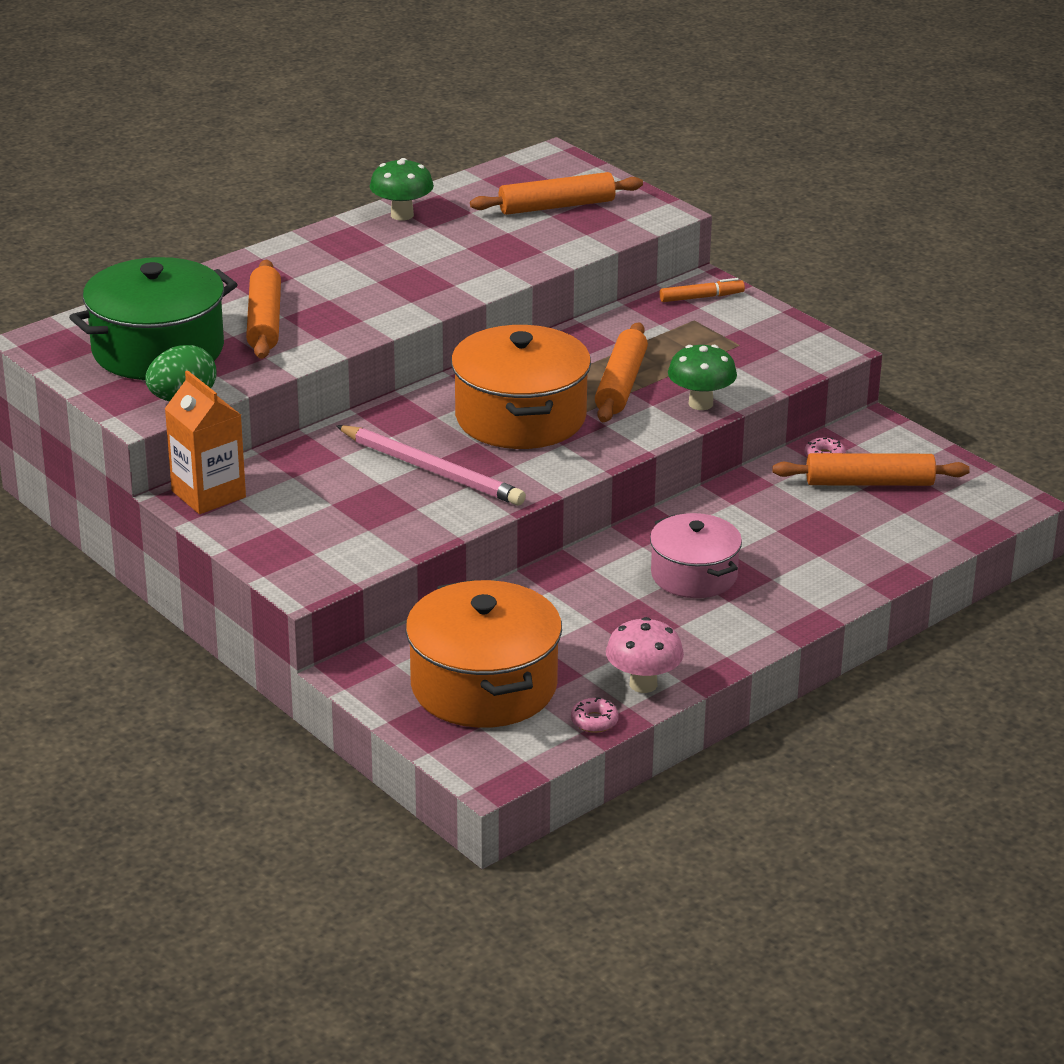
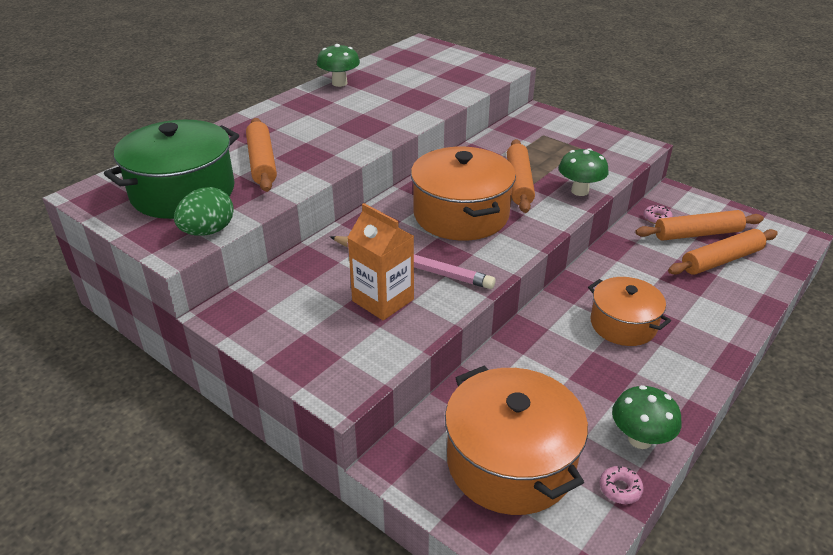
camera: 10 degrees left, 5 degrees up
orange carton [165,371,246,514] -> orange carton moved to [347,203,414,320]
orange rolling pin [470,172,643,215] -> orange rolling pin moved to [668,229,778,275]
pink mushroom [606,617,684,693] -> green mushroom [612,385,682,449]
pink pot [650,513,742,598] -> orange pot [588,277,671,346]
orange marker [659,278,745,302] -> none

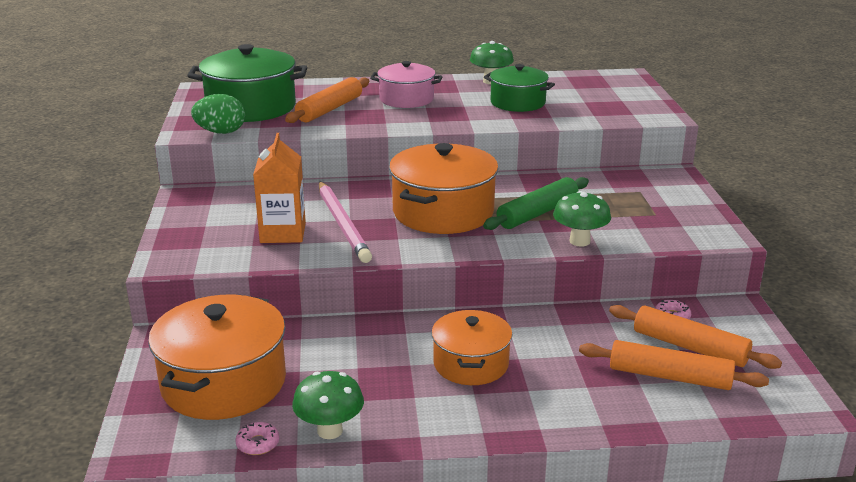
camera: 45 degrees right, 10 degrees down
orange rolling pin [507,139,535,213] -> green rolling pin [483,177,589,230]
none -> pink pot [370,61,442,108]
none -> green pot [484,64,555,112]

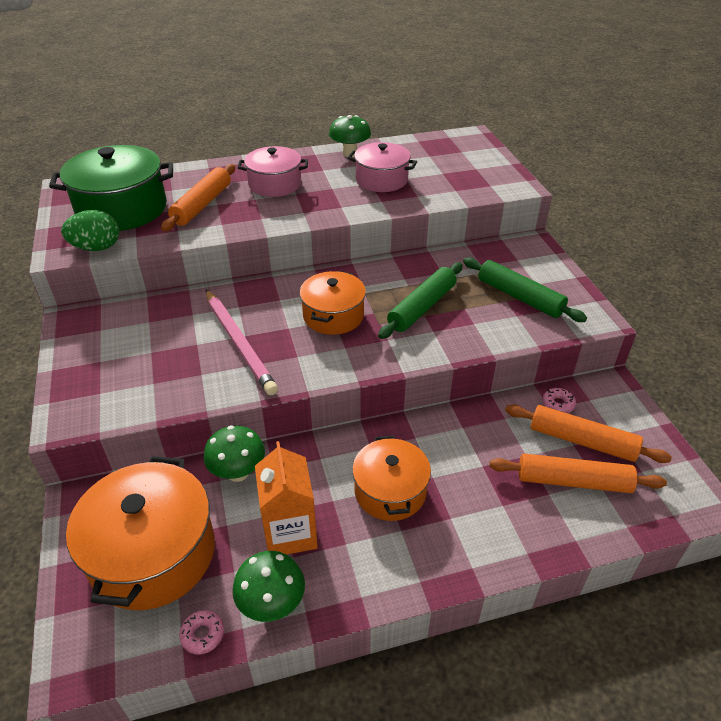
camera: 10 degrees left, 15 degrees up
orange carton [253,133,306,243] -> orange carton moved to [255,441,318,555]
orange pot [389,143,499,234] -> orange pot [300,271,366,335], size x0.63
green pot [484,64,555,112] -> pink pot [348,142,417,192]
green mushroom [553,191,611,247] -> green mushroom moved to [204,425,265,482]
none -> green rolling pin [463,257,587,322]

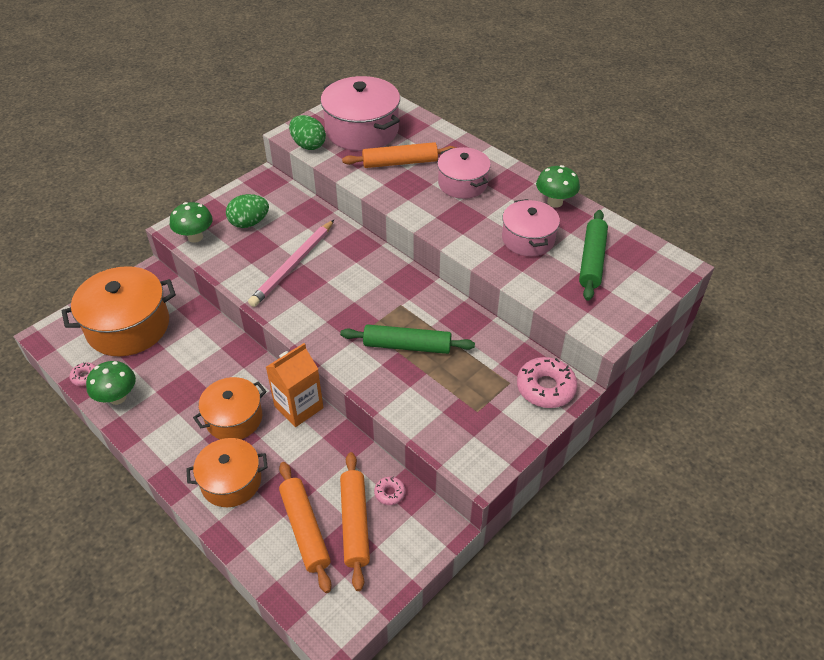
camera: 60 degrees right, 5 degrees up
green pot [49,145,173,231] -> pink pot [321,76,400,151]
green mushroom [204,425,265,482] -> green mushroom moved to [170,202,213,243]
orange carton [255,441,318,555] -> orange carton moved to [266,343,323,427]
orange pot [300,271,366,335] -> orange pot moved to [186,438,268,507]
green rolling pin [463,257,587,322] -> green rolling pin moved to [579,210,608,301]
none -> green egg [226,194,269,228]
none -> pink donut [517,357,578,408]

